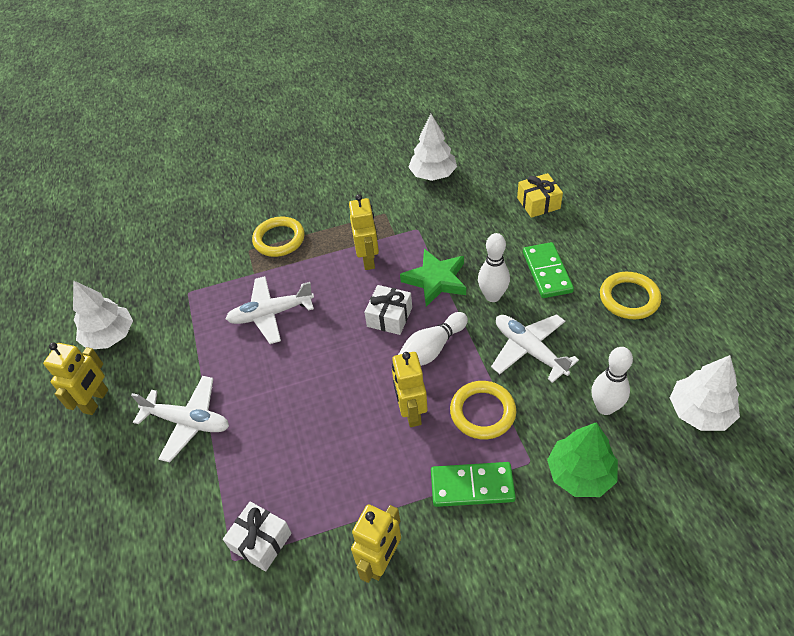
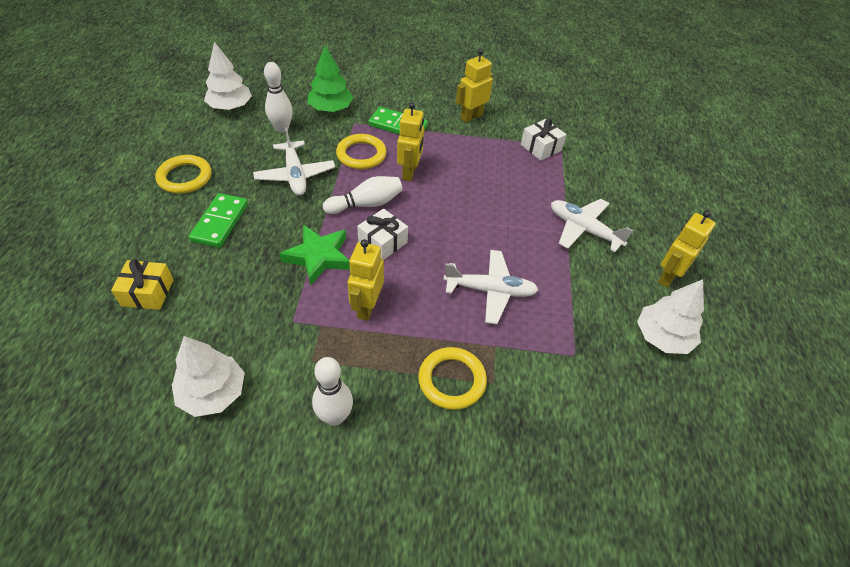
camera: 165 degrees left, 0 degrees up
white bowling pin [478,233,510,302] -> white bowling pin moved to [312,357,353,426]

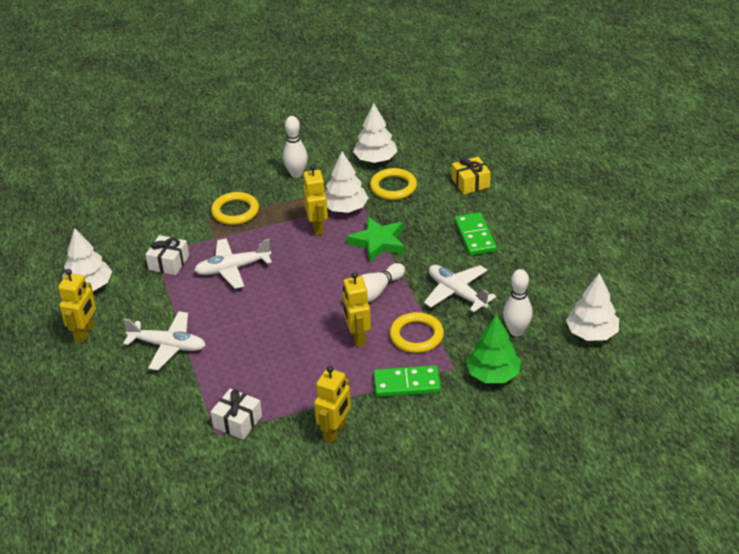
camera: 160 degrees right, 10 degrees down
yellow ring [156,155,211,194] -> yellow ring moved to [370,168,417,200]
white gift [357,208,408,260] -> white gift moved to [145,235,189,275]
none -> white tree [325,151,368,213]

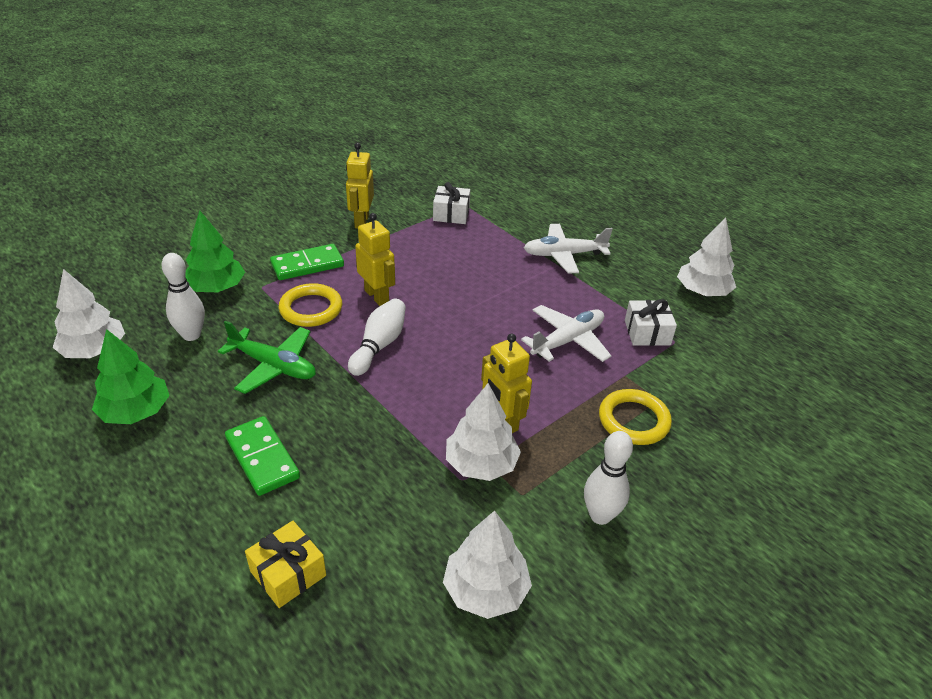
camera: 155 degrees right, 0 degrees up
yellow robot [58,269,96,343] -> none
green star [347,217,404,263] -> none
yellow ring [370,168,417,200] -> none
white plane [424,265,496,312] -> green plane [218,320,316,394]
none -> green tree [92,329,170,424]

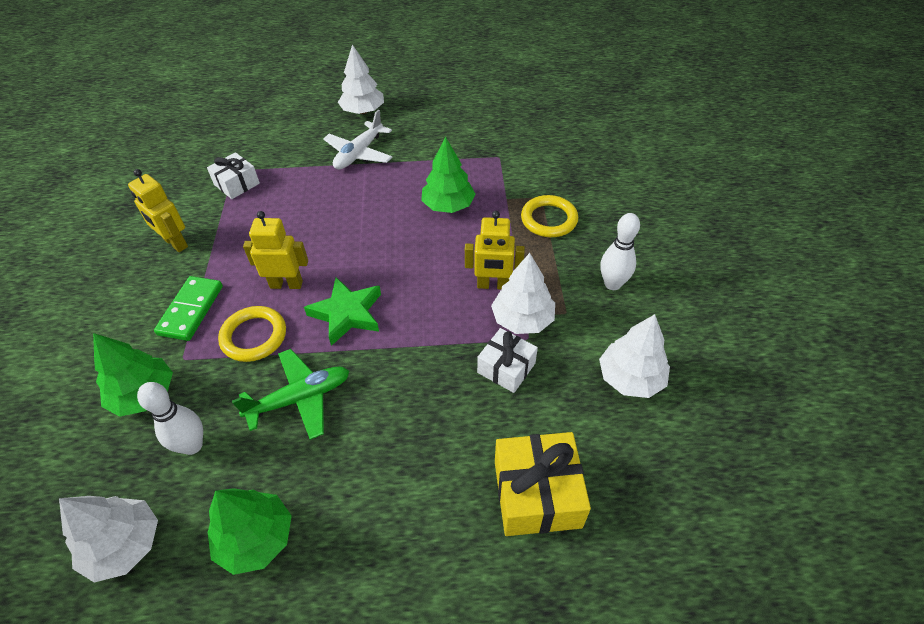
camera: 50 degrees left, 10 degrees up
green domino [225,416,300,496] -> none
yellow gift [245,521,326,608] -> yellow gift [495,432,591,536], size x1.56
white bowling pin [348,298,406,376] -> green star [304,277,381,346]
white plane [521,305,611,362] -> green tree [421,137,476,213]
white gift [625,299,677,346] -> white gift moved to [477,328,538,393]
white tree [677,218,736,296] -> white tree moved to [338,44,384,114]

